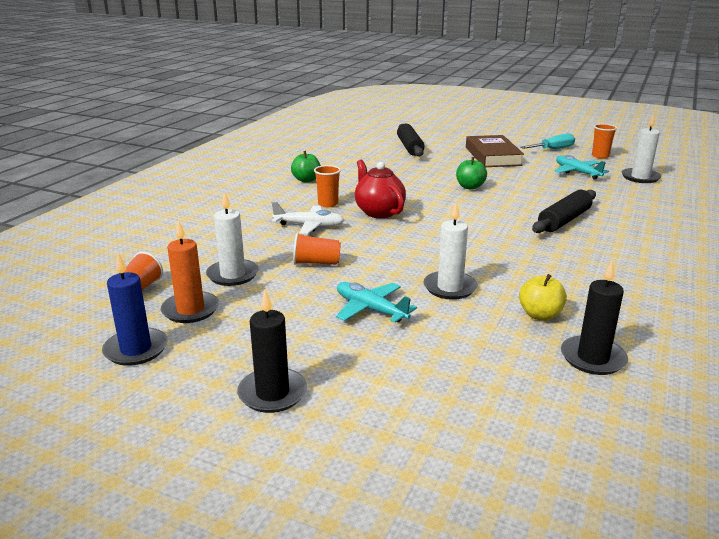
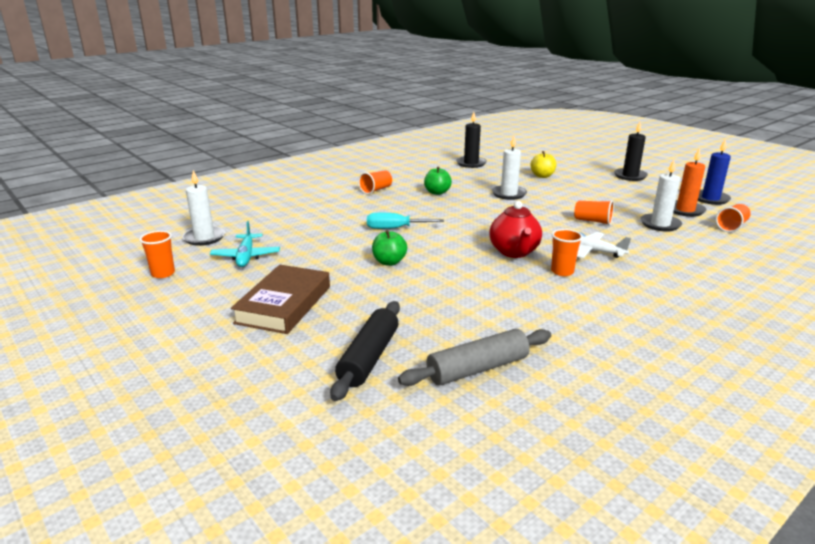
camera: 155 degrees left, 0 degrees up
green apple [291,151,321,183] -> green apple moved to [424,166,452,195]
turquoise plane [336,282,417,323] -> none
yellow apple [519,274,567,320] -> yellow apple moved to [530,151,556,178]
turquoise screwdriver [520,133,575,149] -> turquoise screwdriver moved to [367,213,444,229]
black rolling pin [532,190,596,233] -> none
none -> orange cup [358,170,392,194]
none -> grey rolling pin [398,329,551,386]

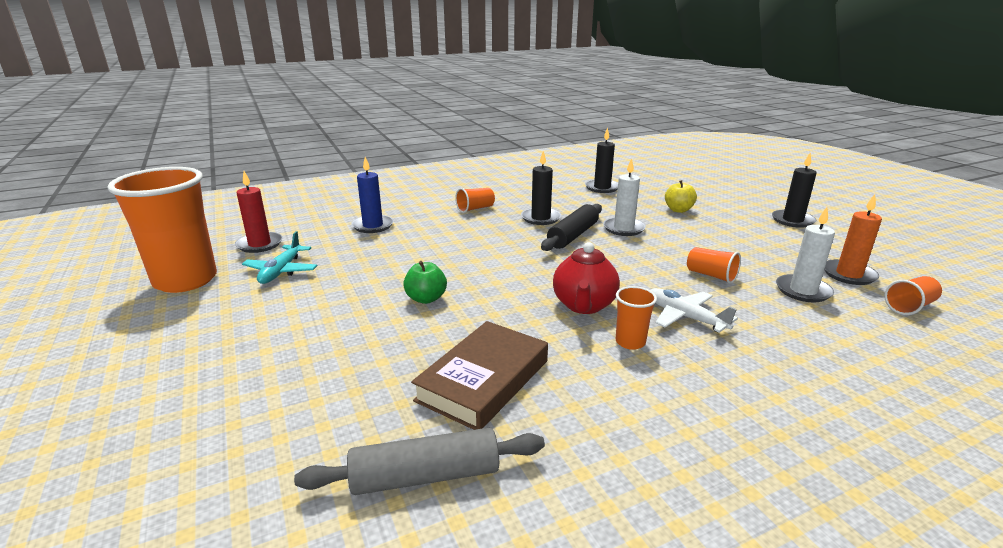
camera: 15 degrees right, 0 degrees up
orange cup [139,231,175,278] -> orange cup [107,167,217,293], size x2.37
white candle [182,170,225,246] -> red candle [235,171,283,253]
brown book [231,265,330,334] -> brown book moved to [411,321,548,430]
black rolling pin [330,301,400,401] -> black rolling pin moved to [541,204,602,251]
turquoise screwdriver [367,213,444,229] -> none
green apple [424,166,452,195] -> black candle [521,151,561,225]
blue candle [698,140,731,205] -> blue candle moved to [351,157,394,233]

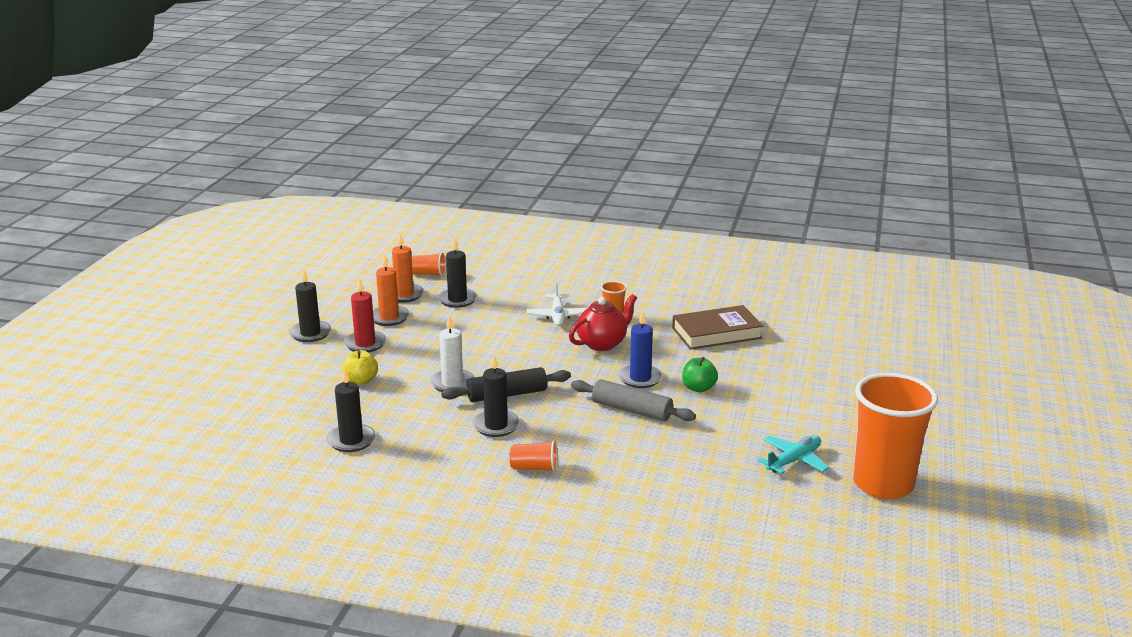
camera: 140 degrees left, 0 degrees up
red candle [235,171,283,253] -> red candle moved to [344,279,386,352]
grey rolling pin [294,428,545,495] -> grey rolling pin moved to [571,379,696,421]
blue candle [351,157,394,233] -> blue candle moved to [618,310,663,388]
orange cup [687,247,741,284] -> none
white candle [776,207,835,302] -> black candle [438,239,477,308]
none -> orange candle [373,255,410,326]

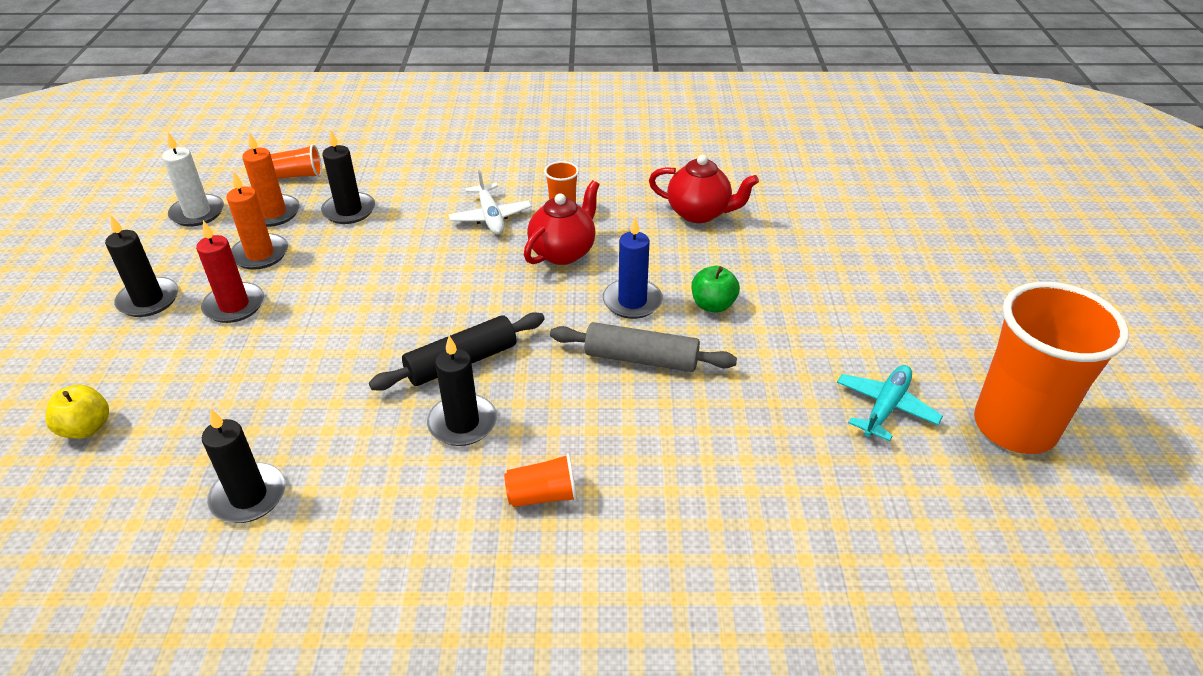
camera: 15 degrees left, 15 degrees up
yellow apple [342,350,378,385] -> yellow apple moved to [45,384,109,439]
white candle [430,315,475,392] -> white candle moved to [162,132,224,226]
brown book [672,305,763,350] -> red teapot [649,155,759,223]

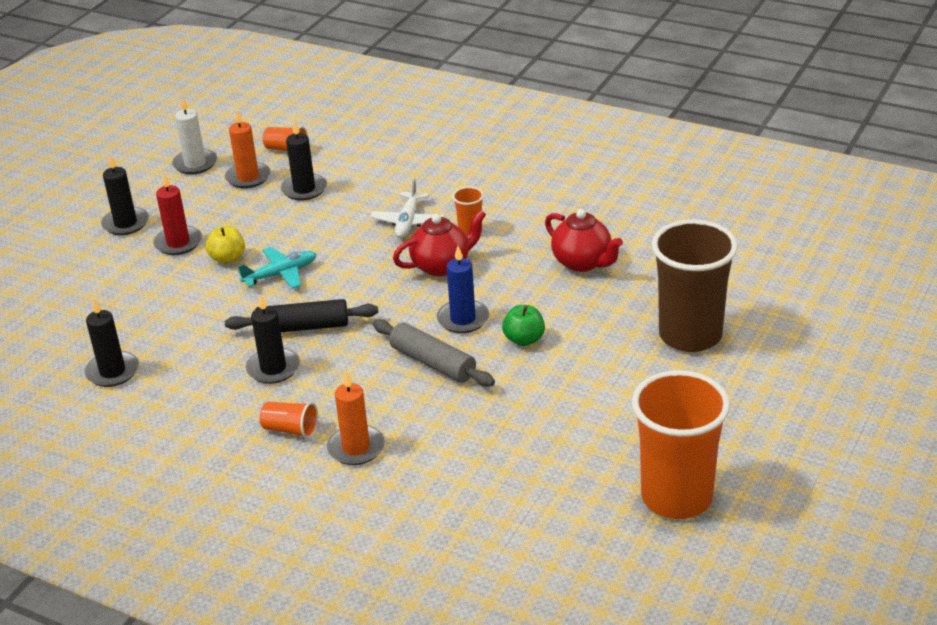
camera: 30 degrees right, 5 degrees down
yellow apple [45,384,109,439] -> yellow apple moved to [206,226,245,264]
orange candle [227,171,288,270] -> orange candle moved to [327,372,385,465]
turquoise plane [837,365,943,441] -> turquoise plane moved to [238,247,316,289]
none -> brown cup [652,220,738,352]

